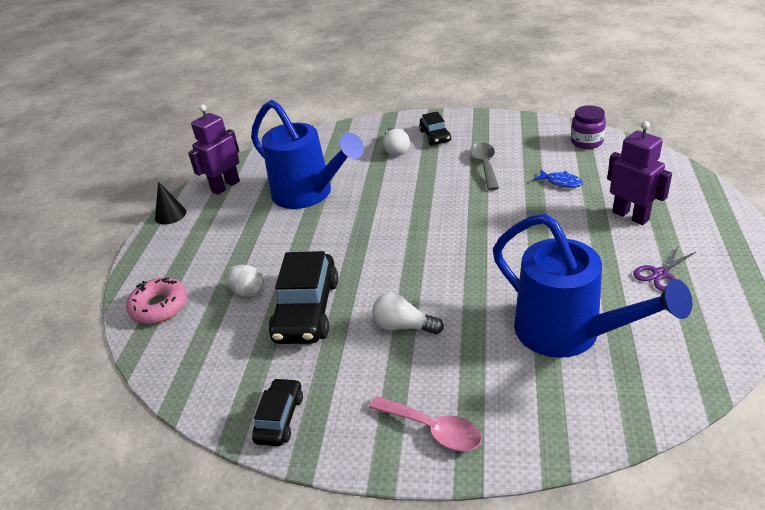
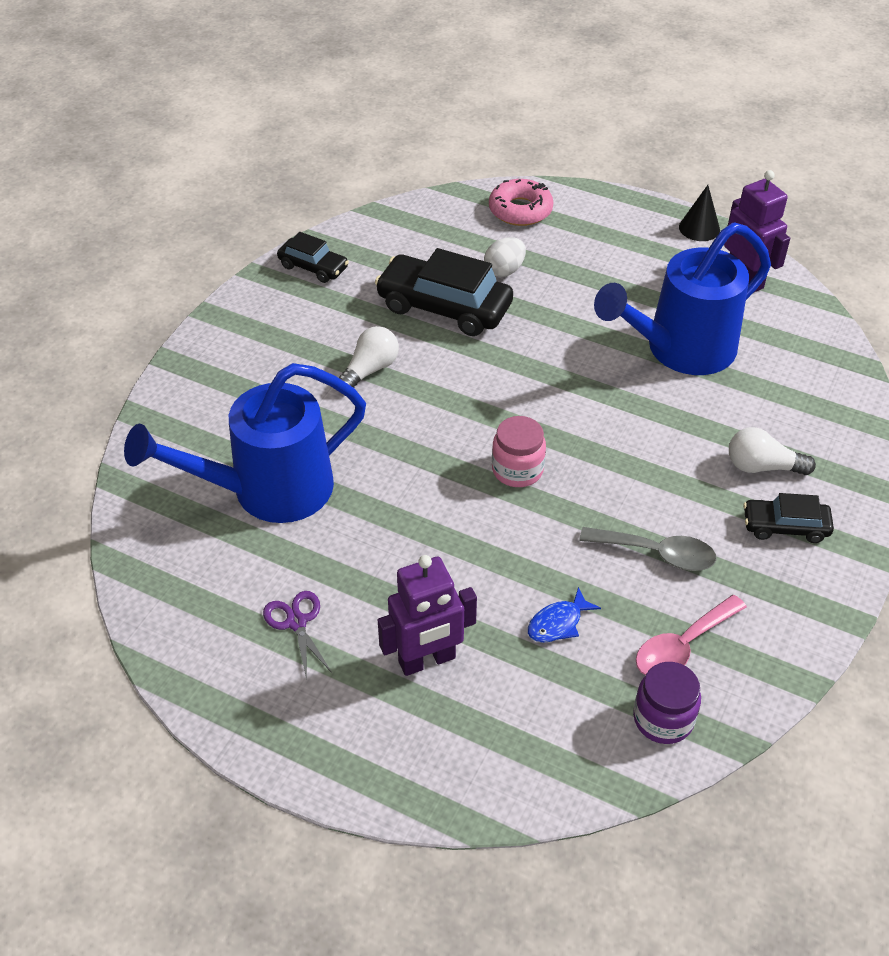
camera: 105 degrees right, 10 degrees up
pink spoon [369,396,482,451] -> pink spoon moved to [636,595,747,675]
none -> pink jar [492,416,546,487]

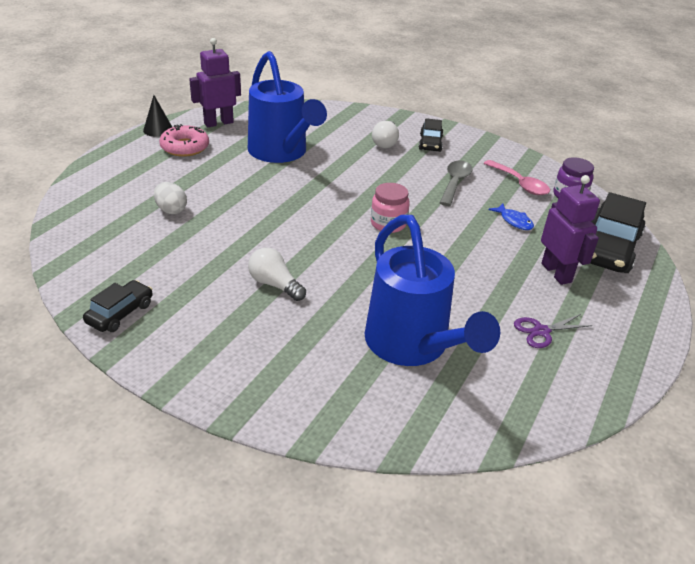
camera: 90 degrees left, 10 degrees down
black car [375,248,513,336] -> black car moved to [590,192,646,273]
pink donut [489,179,553,226] -> pink donut moved to [159,124,209,157]

